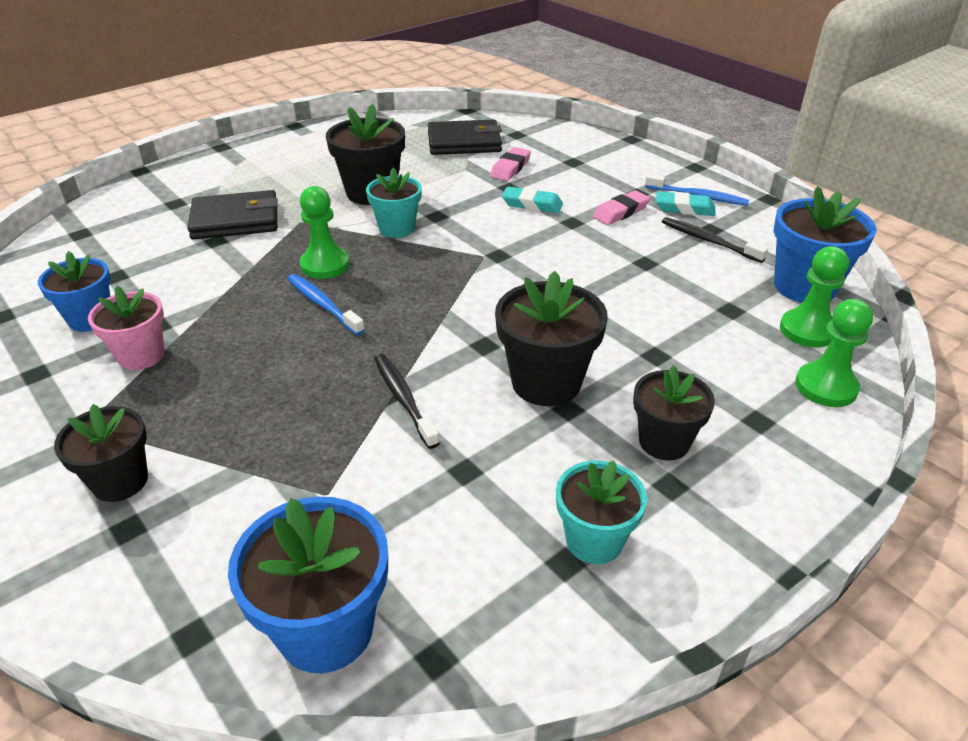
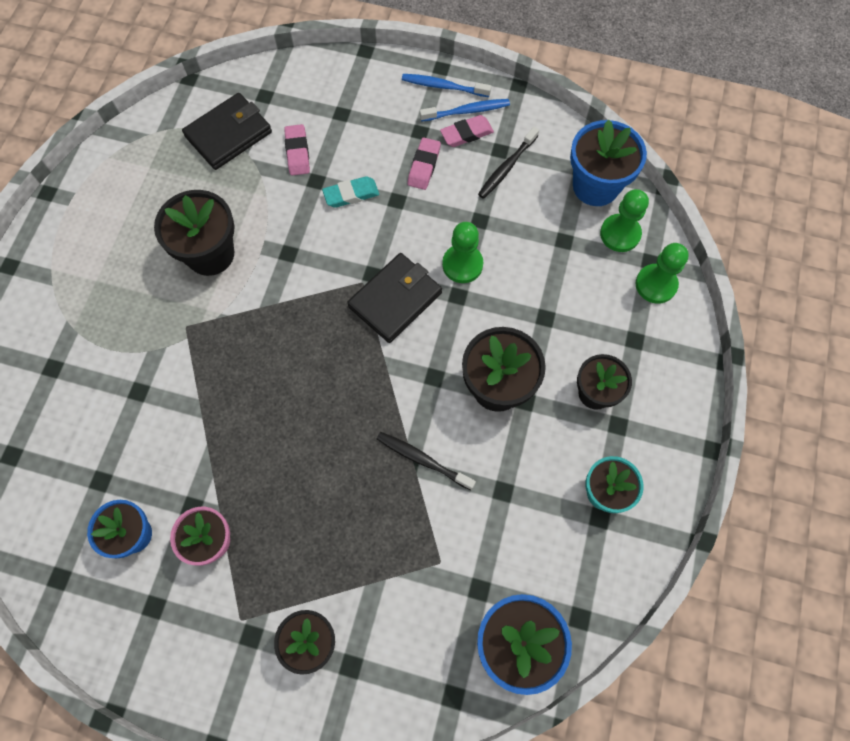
camera: 35 degrees left, 30 degrees up
black wallet [187,190,278,240] -> black wallet moved to [347,253,442,343]
blue toothbrush [287,274,365,335] -> blue toothbrush moved to [402,74,491,97]
green pawn [299,186,349,279] -> green pawn moved to [442,222,483,283]
turquoise flower pot [366,168,422,238] -> none
turquoise eraser [656,191,716,216] -> pink eraser [440,115,494,147]
black toothbrush [662,217,768,263] -> black toothbrush turned 60 degrees counterclockwise [478,127,539,199]

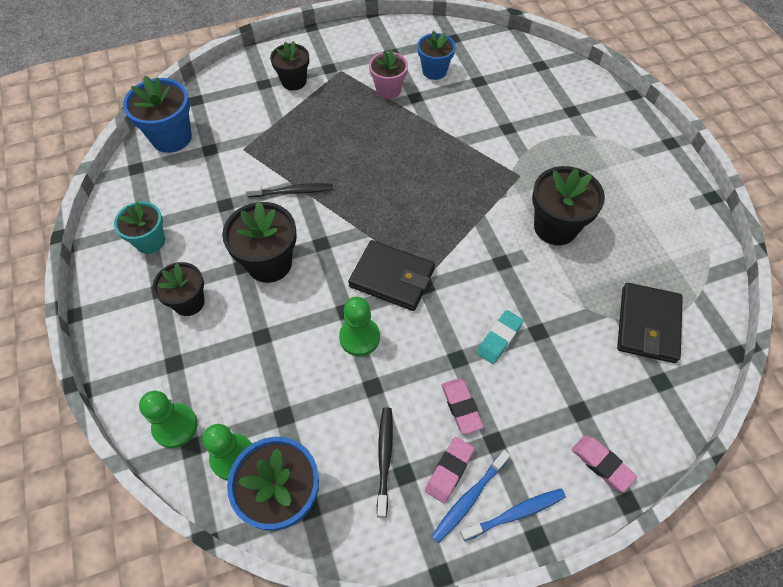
camera: 145 degrees right, 10 degrees down
pink eraser [284,124,310,176] -> pink eraser moved to [572,435,637,492]
black wallet [347,253,442,343] -> black wallet turned 75 degrees counterclockwise [348,240,435,311]

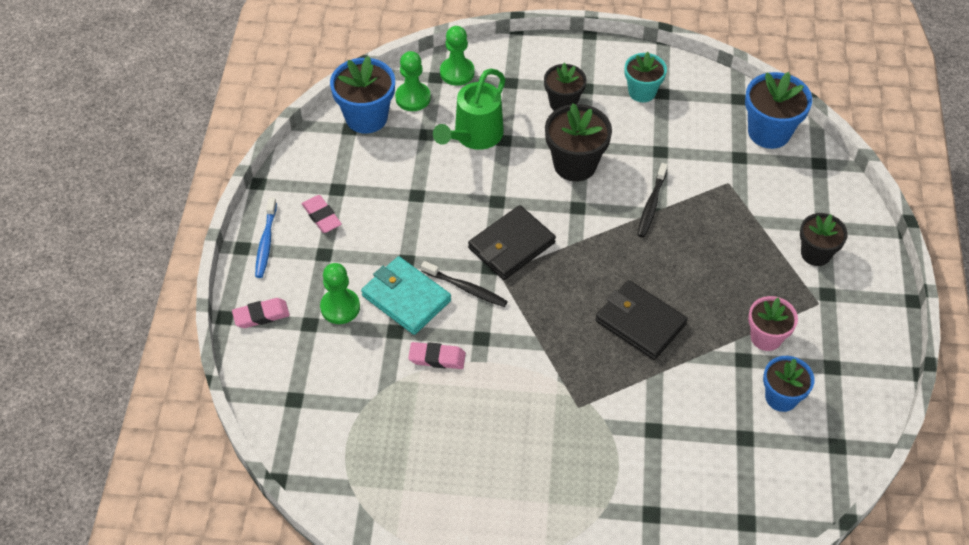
camera: 115 degrees right, 5 degrees down
green pawn [339,297,380,356] -> green pawn moved to [320,263,360,324]
black toothbrush [377,407,393,518] -> black toothbrush moved to [421,261,508,307]
blue toothbrush [431,450,510,543] -> none
pink eraser [442,378,484,434] -> pink eraser moved to [408,342,466,369]
turquoise eraser [477,310,523,364] -> turquoise wallet [361,256,451,335]
black flower pot [532,166,605,245] -> none
black wallet [617,283,683,363] -> black wallet moved to [595,280,688,360]
none -> green watering can [433,69,505,150]

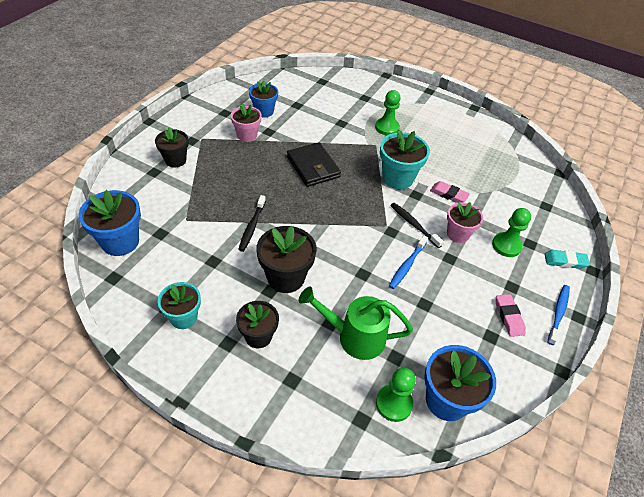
camera: 160 degrees left, 5 degrees down
pink eraser [232,298,290,328] -> turquoise eraser [545,250,590,269]
turquoise wallet [361,256,451,335] -> pink flower pot [447,202,483,243]
green watering can [433,69,505,150] -> green watering can turned 135 degrees counterclockwise [299,287,413,360]
green pawn [440,26,475,86] -> green pawn moved to [375,90,401,135]
black wallet [468,205,556,280] -> none
black toothbrush [637,163,668,238] -> black toothbrush turned 150 degrees clockwise [238,195,266,252]
none -> turquoise flower pot [380,130,430,189]
none -> blue toothbrush [389,235,428,289]

